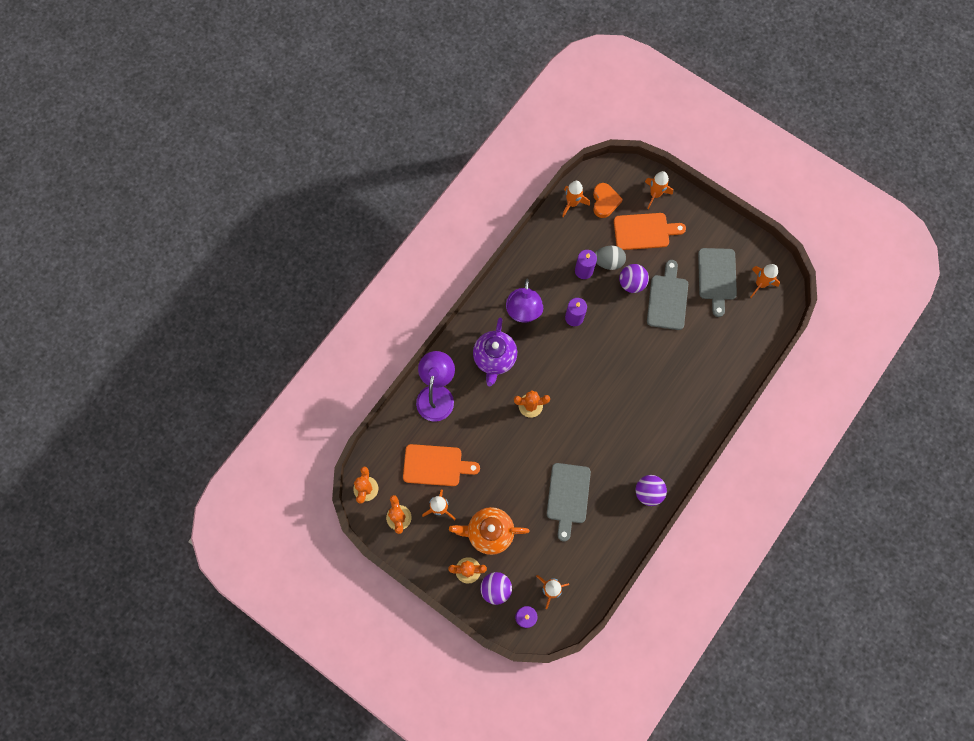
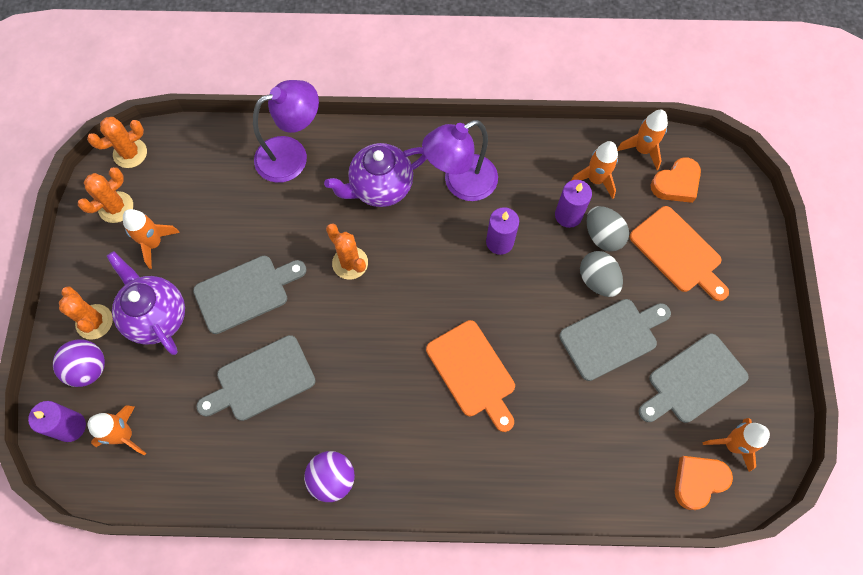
camera: 55 degrees right, 5 degrees down
orange cutting board [403,444,480,486] -> orange cutting board moved to [426,320,515,432]
orange teapot [449,507,529,555] -> purple teapot [107,251,185,355]
purple ball [619,264,649,293] -> grey egg [580,251,623,297]
orange rocket [645,171,673,209] -> orange rocket moved to [571,141,618,199]
none -> grey cutting board [193,256,307,334]
none -> orange heart [675,456,733,510]

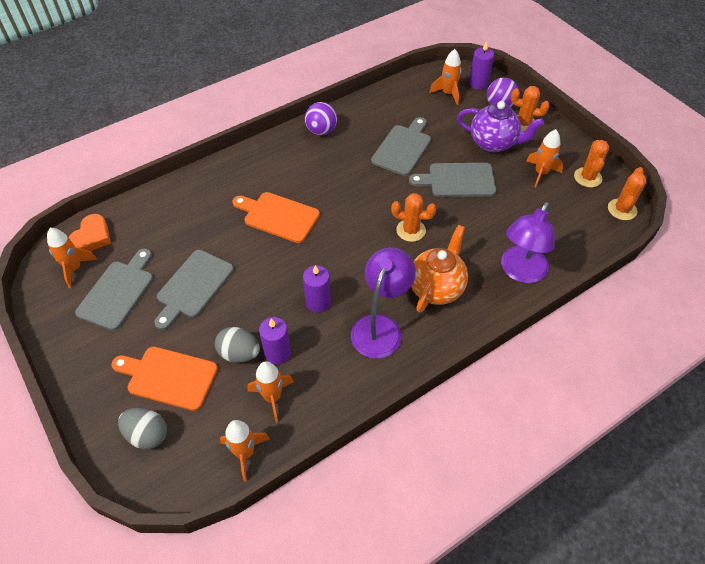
camera: 145 degrees right, 15 degrees down
grey cutting board [193,256,307,334] -> grey cutting board turned 60 degrees clockwise [409,163,496,197]
purple teapot [324,143,427,207] -> orange teapot [411,225,468,313]
grey egg [580,251,623,297] -> grey egg moved to [118,408,167,449]
orange heart [651,158,701,203] -> none

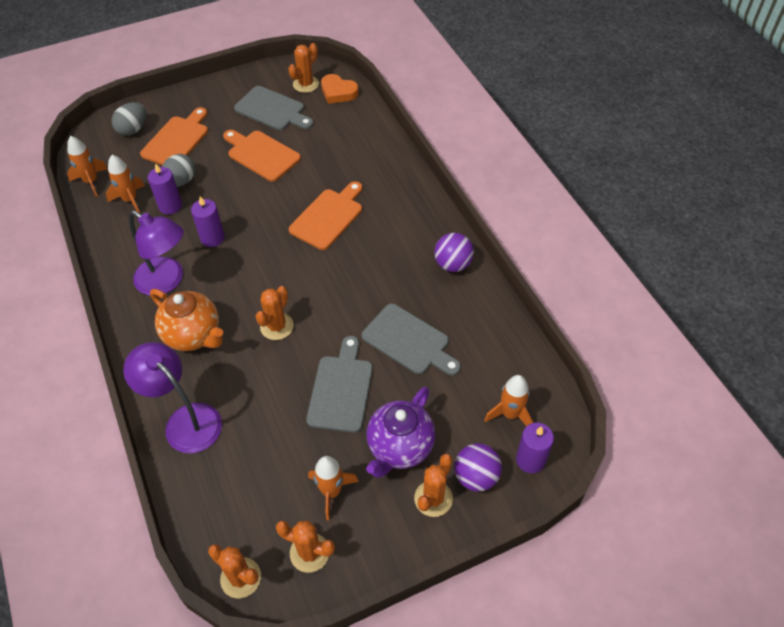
camera: 100 degrees right, 0 degrees up
orange rocket [47,228,97,288] -> orange cactus [288,43,319,93]
grey cutting board [154,250,234,330] -> orange cutting board [223,130,301,182]

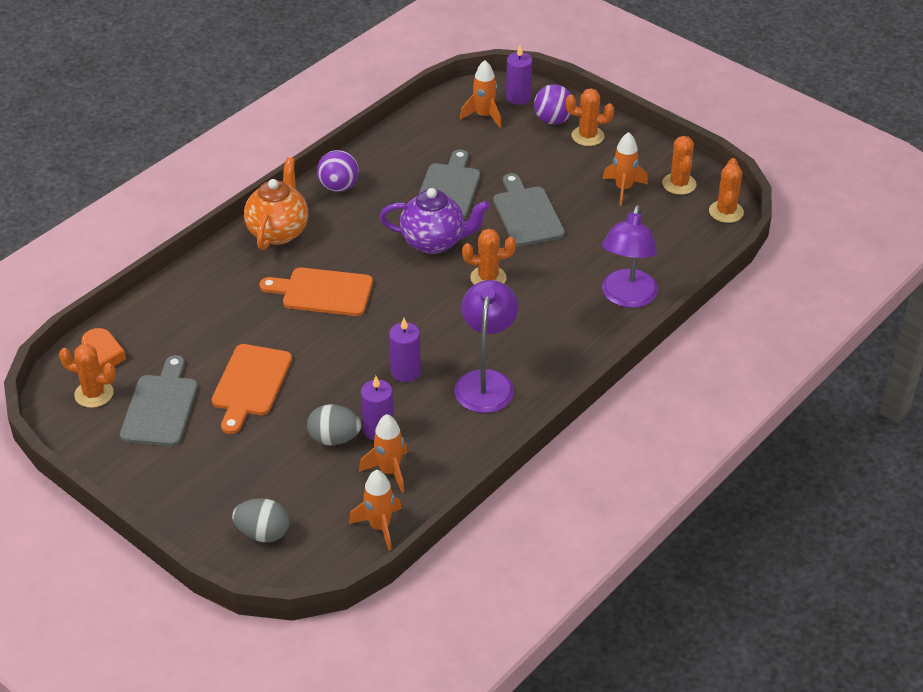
camera: 115 degrees left, 10 degrees down
orange cutting board [140,107,208,165] -> none
orange teapot [150,289,223,351] -> orange teapot moved to [244,157,308,250]
grey cutting board [306,336,373,433] -> grey cutting board turned 90 degrees clockwise [493,173,565,246]
purple teapot [366,387,435,478] -> purple teapot moved to [380,188,490,254]

